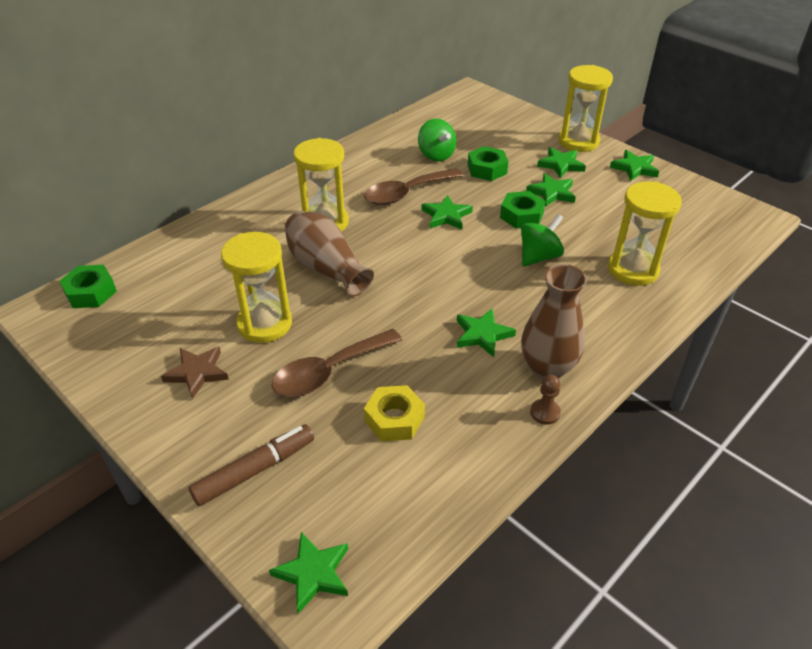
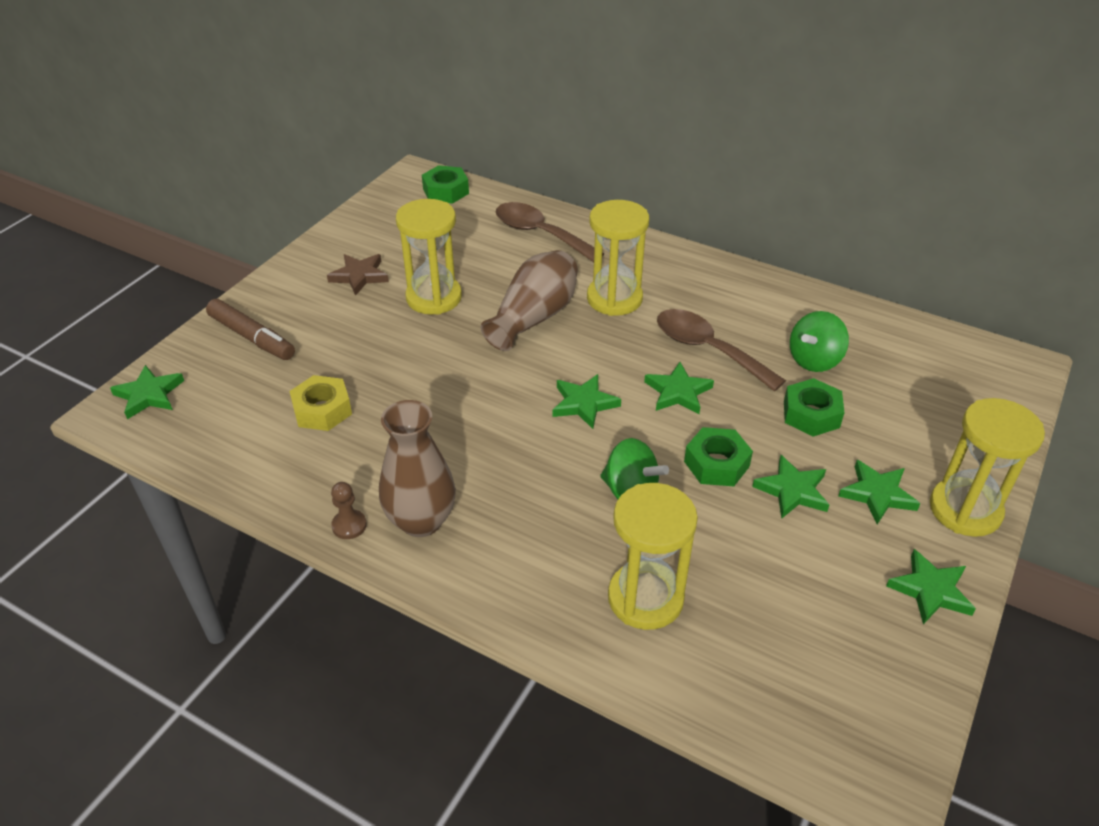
camera: 75 degrees right, 0 degrees up
brown spoon [272,329,402,397] -> brown spoon moved to [496,202,604,262]
green star [457,309,516,357] -> green star moved to [553,374,621,429]

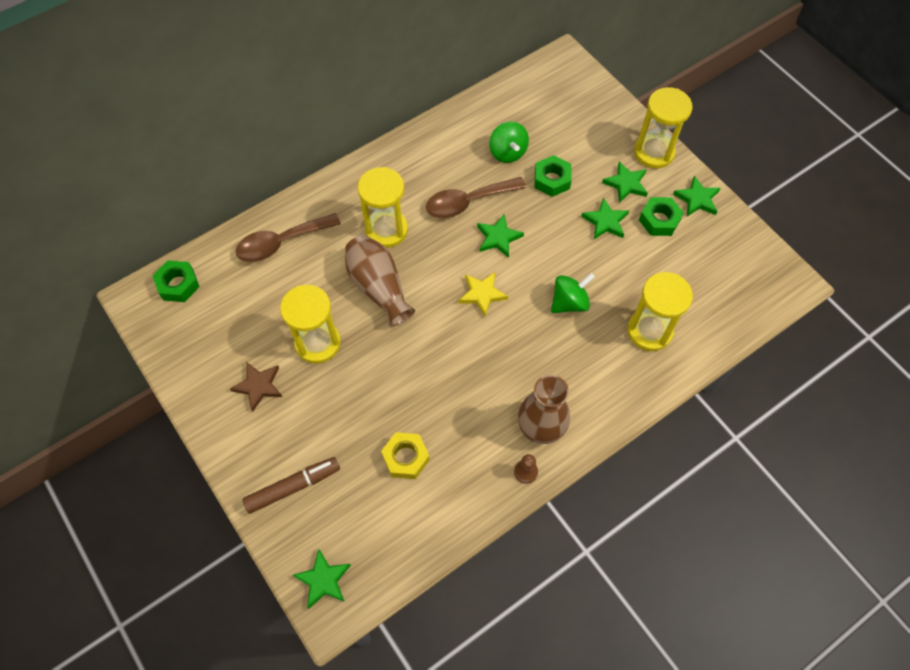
camera: 65 degrees left, 20 degrees up
green star [553,374,621,429] -> yellow star [459,272,508,317]
green nut [684,427,753,486] -> green nut moved to [639,197,684,236]

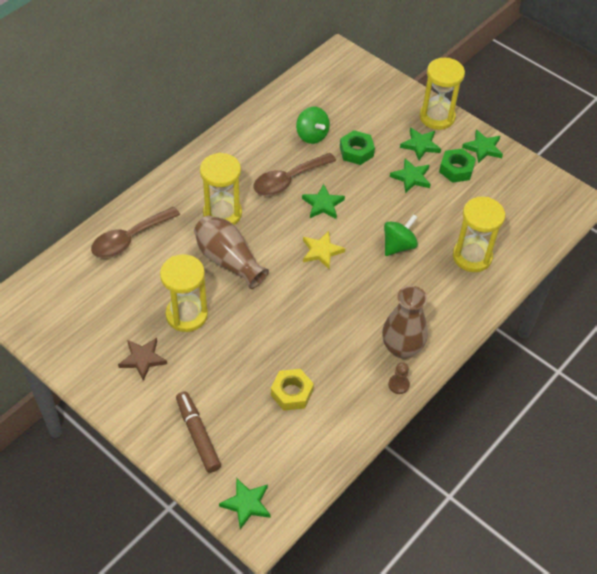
camera: 15 degrees left, 10 degrees down
green nut [153,260,200,302] -> none
brown marker [243,457,340,514] -> brown marker turned 75 degrees counterclockwise [176,391,221,473]

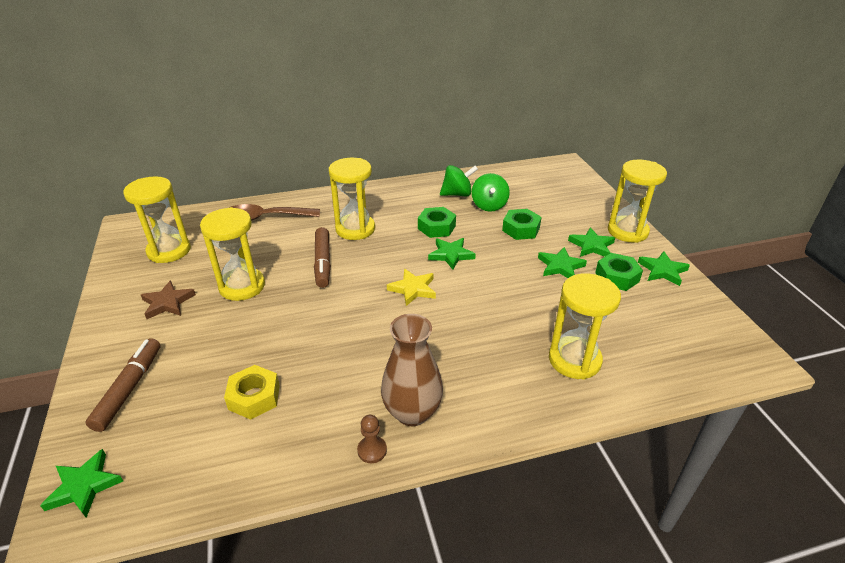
camera: 35 degrees right, 15 degrees down
brown vase [194,215,269,289] -> brown marker [314,227,331,288]
brown spoon [253,153,336,196] -> green nut [418,207,456,238]
green spinning top [384,214,418,256] -> green spinning top moved to [440,165,478,196]
none -> yellow hourglass [123,176,191,263]

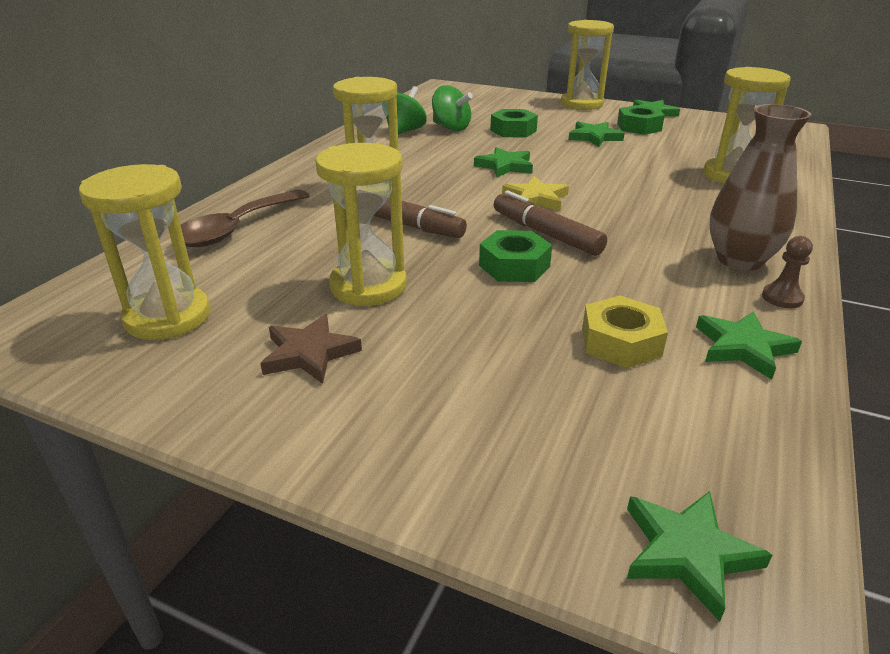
camera: 50 degrees left, 5 degrees down
brown marker [85,338,161,432] -> brown marker moved to [494,191,607,256]
green nut [418,207,456,238] -> green nut moved to [479,230,552,282]
green star [568,227,615,257] -> green star moved to [696,311,802,380]

